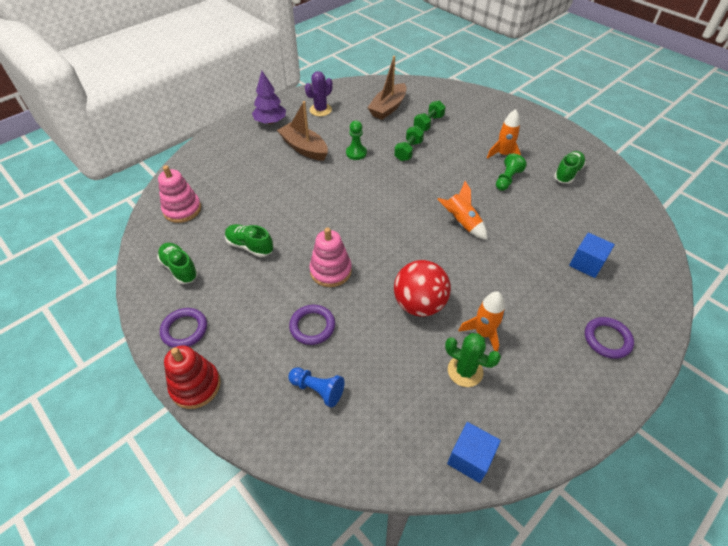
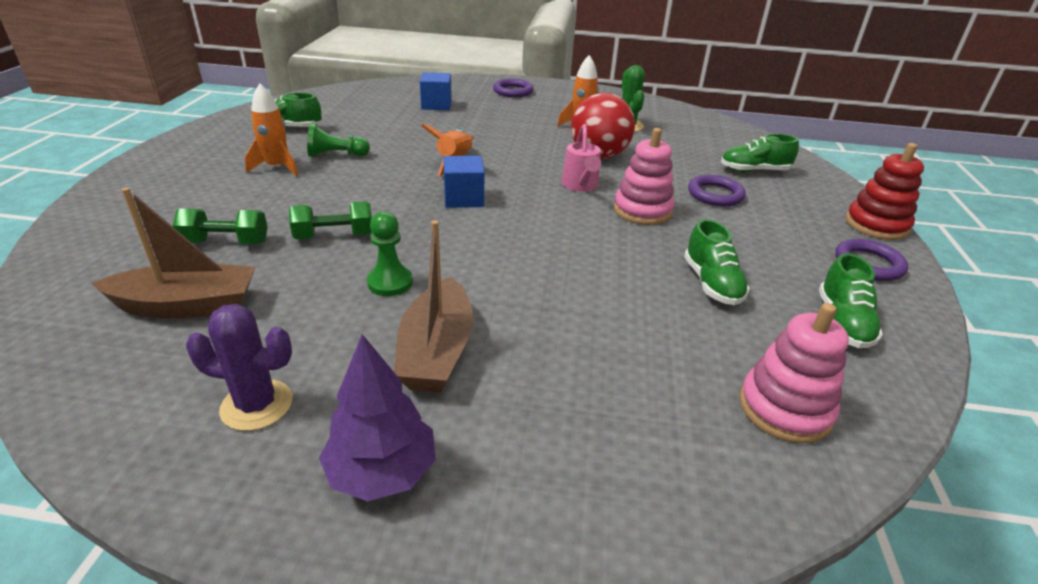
camera: 130 degrees left, 15 degrees down
blue pawn [288,367,345,408] -> green shoe [721,134,799,172]
blue cube [447,422,501,483] -> blue cube moved to [443,156,484,208]
none -> pink watering can [561,124,601,192]

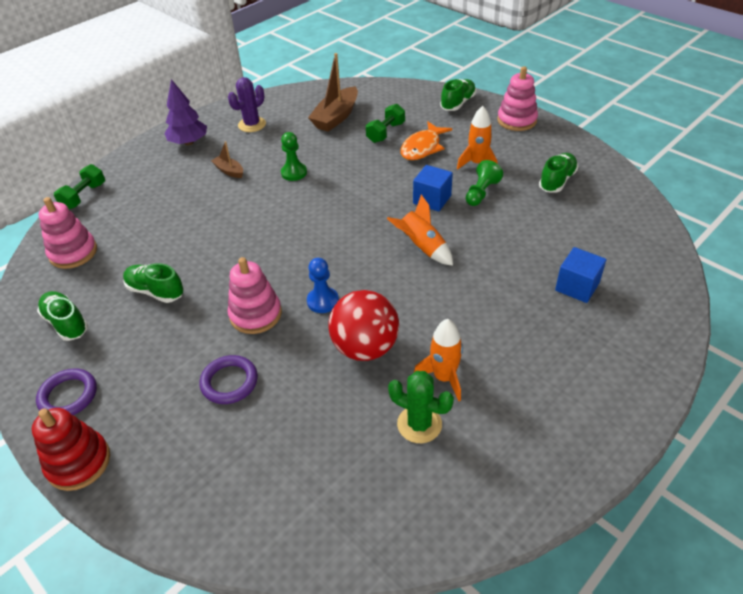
camera: 130 degrees right, 10 degrees up
green dumbbell [289,201,372,239] -> green dumbbell moved to [54,164,105,210]
brown boat [394,220,473,393] -> brown boat [211,141,243,178], size x0.53
blue cube [443,156,484,208] -> blue cube moved to [413,165,453,212]
purple ring [493,79,534,97] -> none
pink watering can [561,124,601,192] -> blue pawn [307,258,339,313]
green shoe [721,134,799,172] -> green shoe moved to [440,79,476,111]
none -> orange fish [400,121,452,160]
none -> pink stacking toy [497,66,538,131]

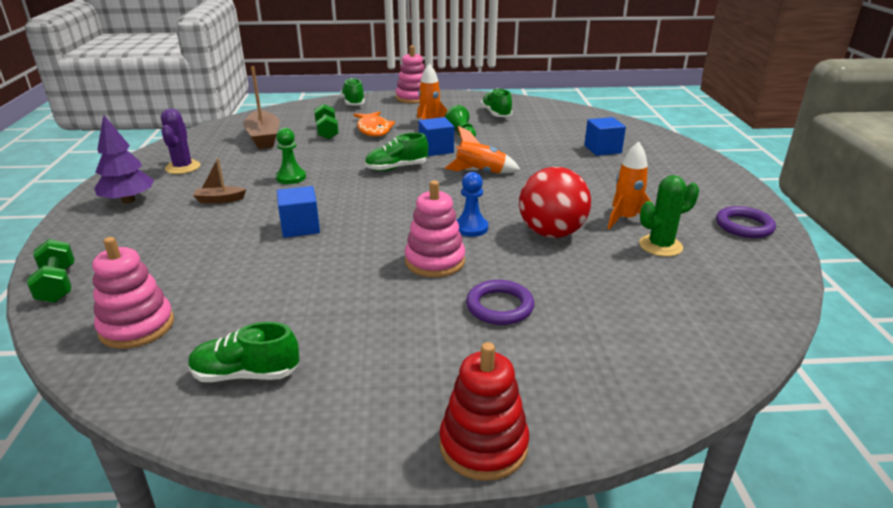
camera: 50 degrees left, 15 degrees down
purple ring [36,368,97,415] -> purple ring moved to [716,206,776,238]
green shoe [123,263,184,303] -> green shoe moved to [365,133,428,171]
none -> blue cube [277,186,320,238]

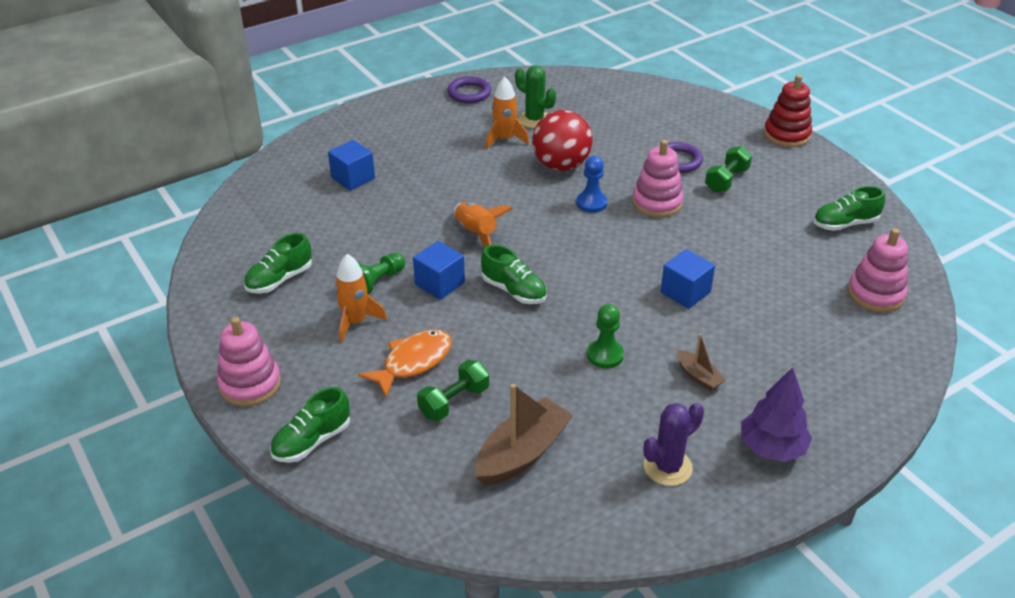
camera: 120 degrees left, 10 degrees up
green dumbbell [27,239,74,303] -> green dumbbell moved to [705,146,752,192]
green shoe [188,322,299,382] -> green shoe turned 105 degrees clockwise [813,186,885,231]

